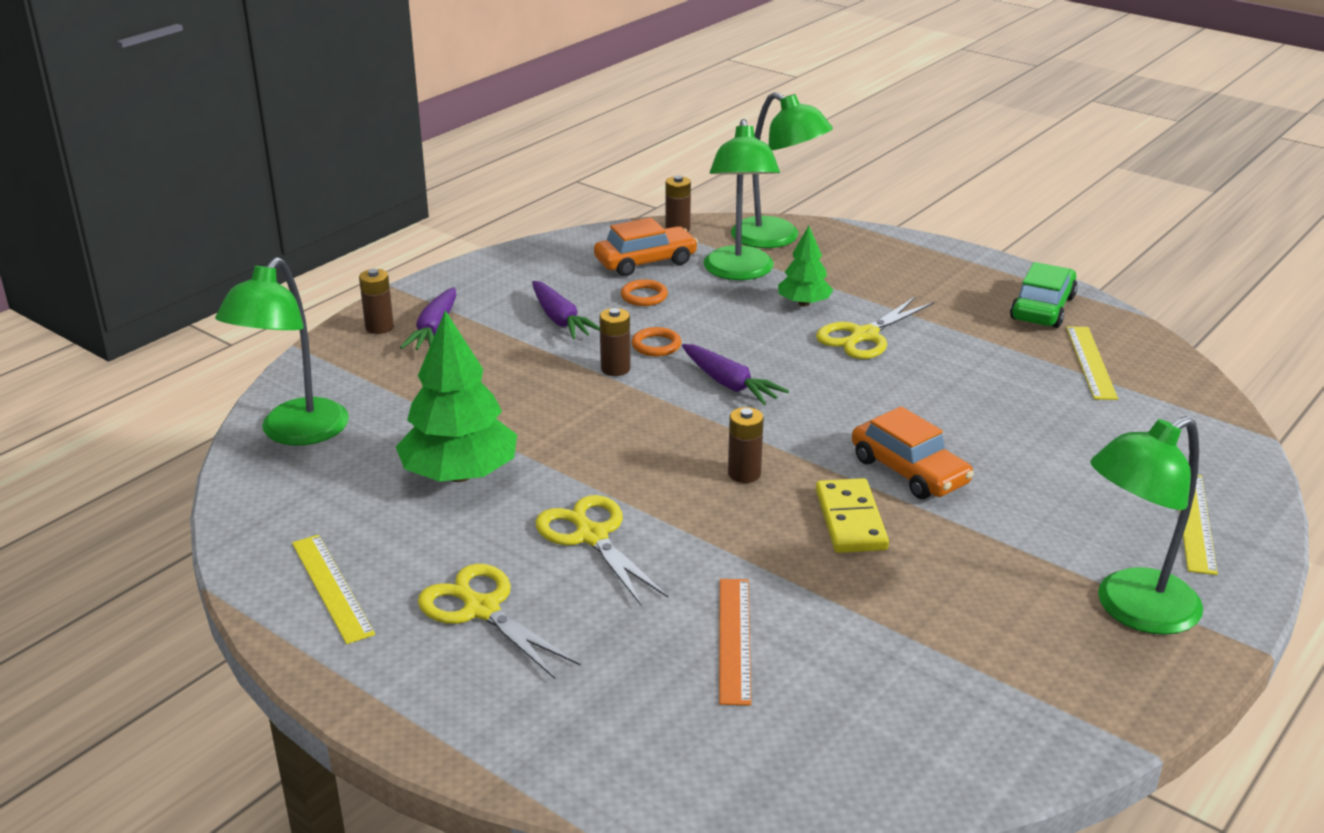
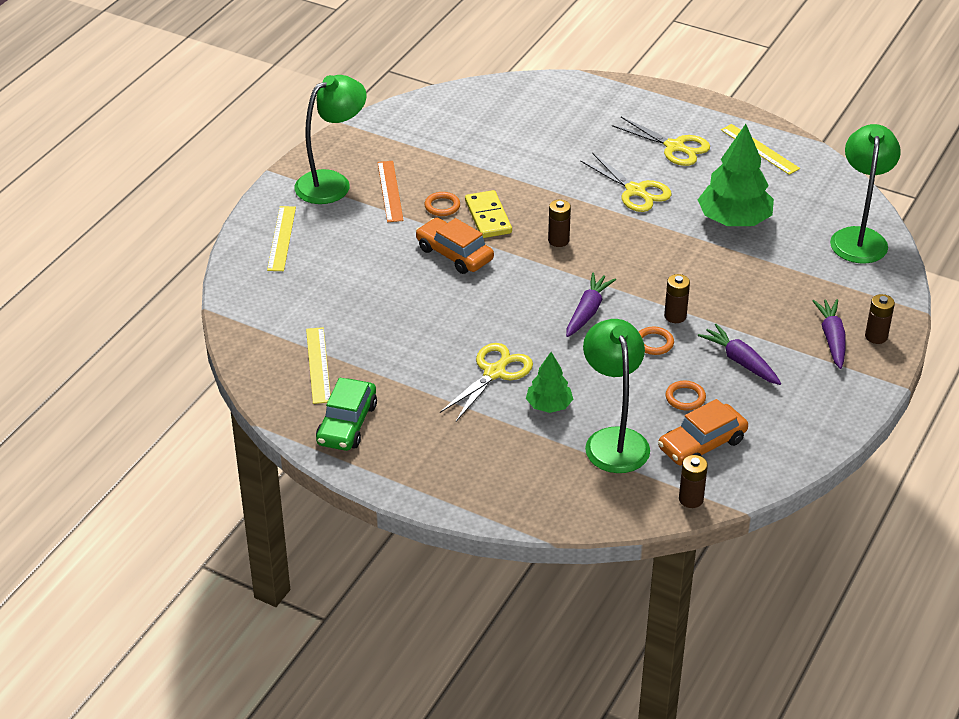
camera: 170 degrees right, 10 degrees up
purple carrot [682,344,789,405] -> purple carrot turned 75 degrees clockwise [566,272,616,337]
orange ruler [719,579,751,705] -> orange ruler moved to [377,161,404,222]
green lamp [731,92,833,248] -> none
none -> orange ring [424,192,460,216]

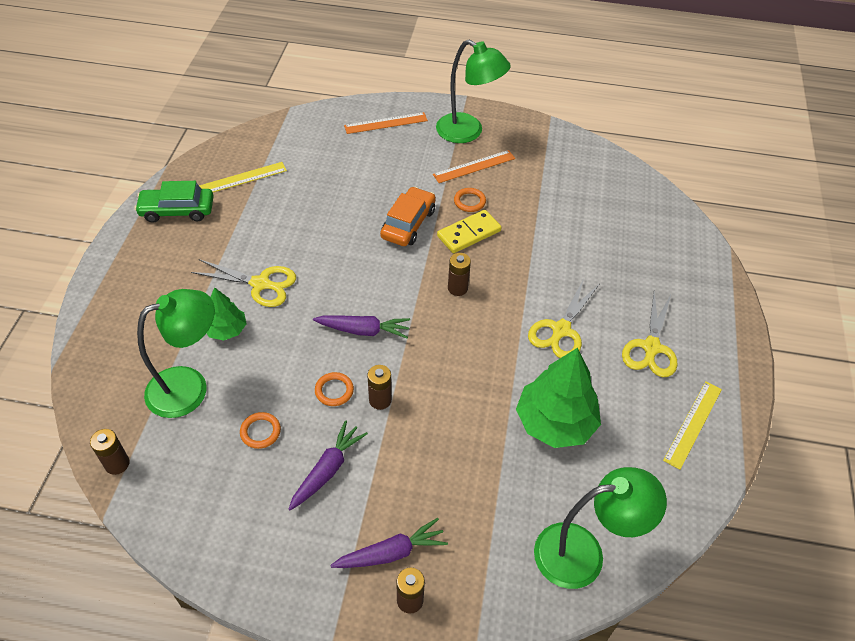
camera: 70 degrees right, 10 degrees up
yellow ruler [267,206,296,271] -> orange ruler [344,112,428,134]
orange car [658,399,748,466] -> none

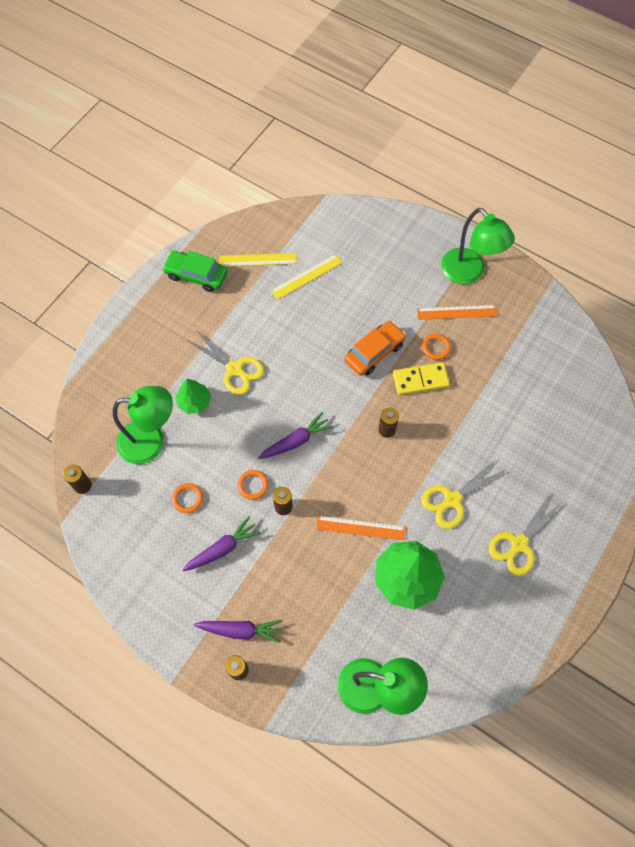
camera: 25 degrees right, 15 degrees up
purple carrot [313,315,410,339] -> purple carrot turned 60 degrees counterclockwise [258,412,333,459]
orange ruler [344,112,428,134] -> orange ruler moved to [316,516,406,541]
yellow ruler [663,381,722,470] -> yellow ruler moved to [271,254,342,300]

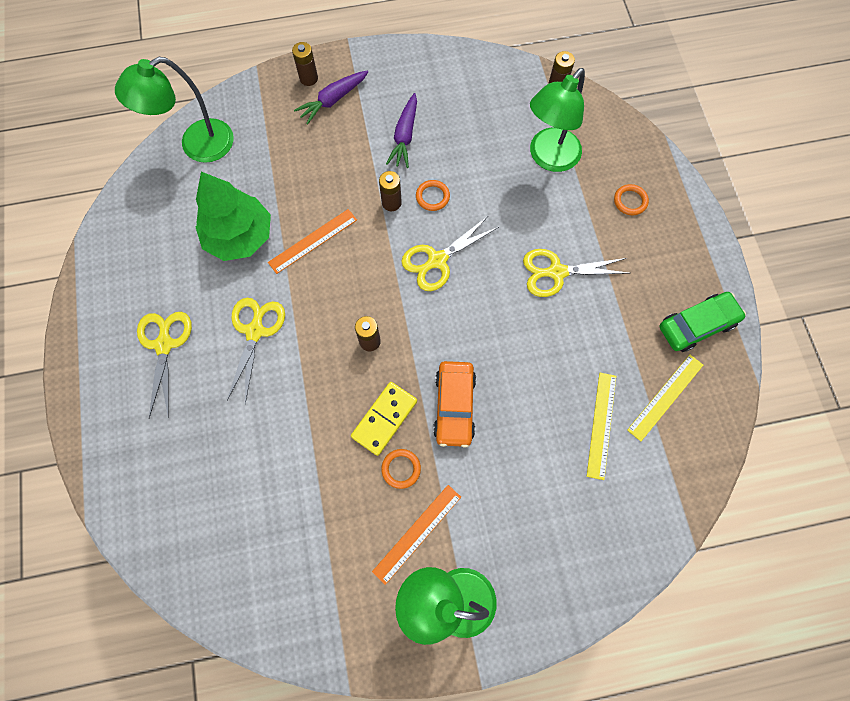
camera: 135 degrees right, 5 degrees up
orange ring [172,483,203,513] -> orange ring moved to [614,184,649,215]
green tree [176,379,211,414] -> none
purple carrot [258,412,333,459] -> yellow scissors [401,215,499,291]

